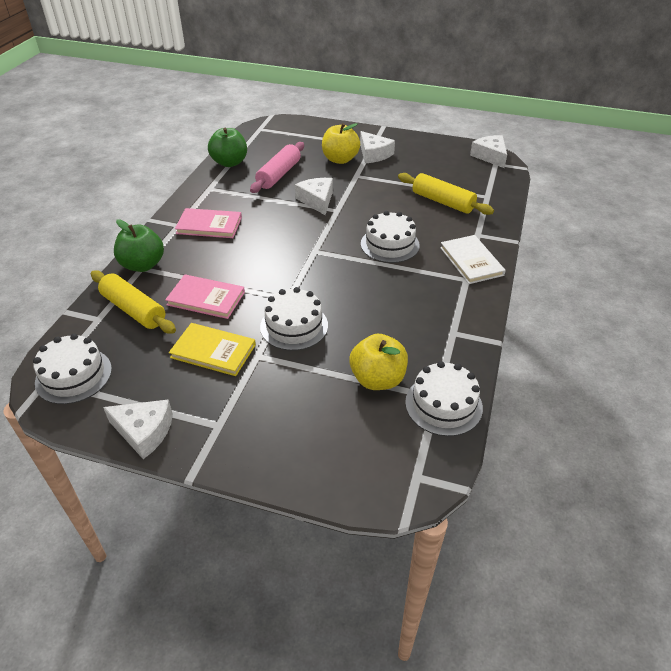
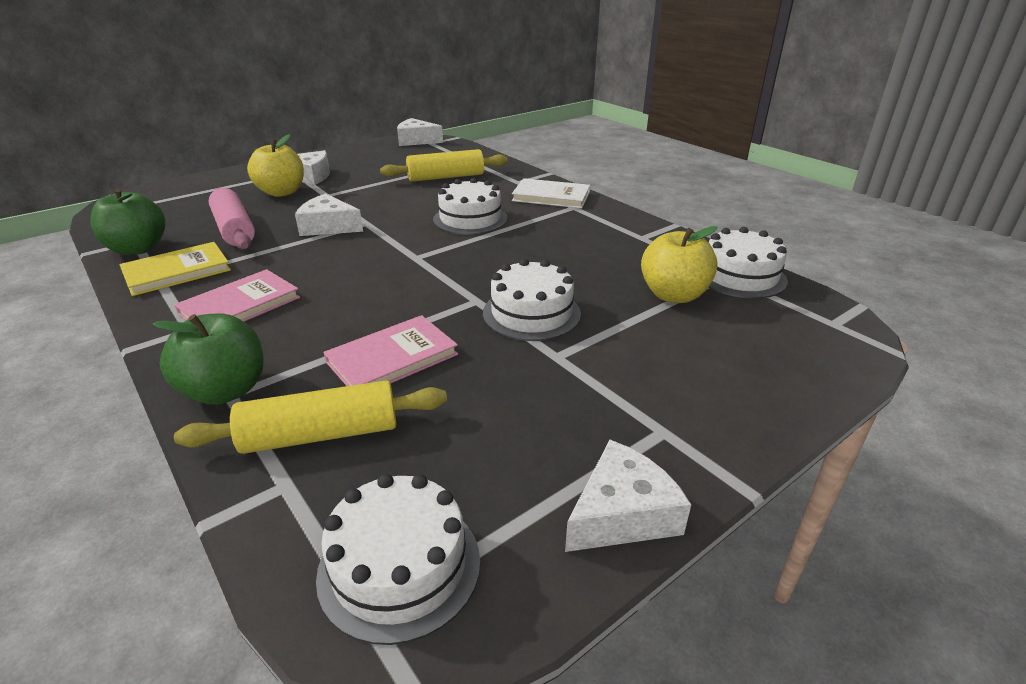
camera: 55 degrees left, 10 degrees down
yellow book [169,323,256,376] -> yellow book moved to [120,242,231,296]

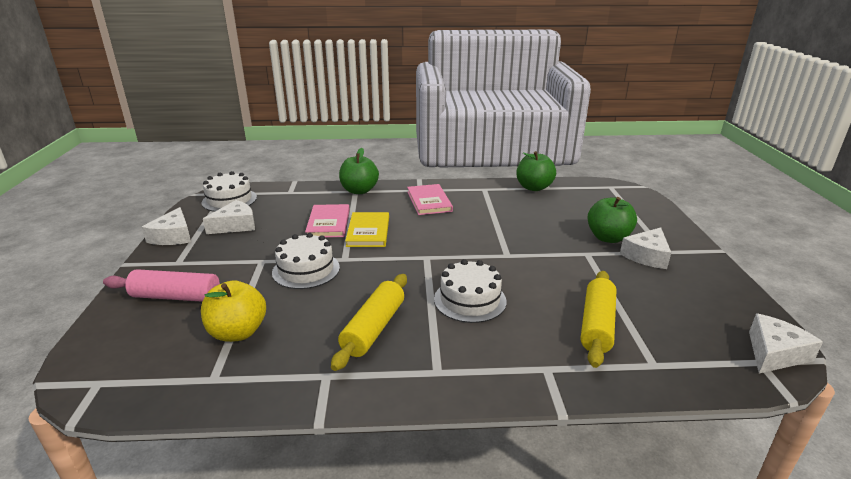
camera: 125 degrees right, 5 degrees down
yellow book [120,242,231,296] -> yellow book moved to [345,212,389,247]
yellow rolling pin [174,381,447,454] -> yellow rolling pin moved to [331,274,407,371]
pink rolling pin [209,188,255,249] -> pink rolling pin moved to [103,269,220,302]
yellow apple [247,134,304,197] -> green apple [587,197,637,243]
white cheese [295,193,363,236] -> white cheese moved to [203,200,255,234]
white book [512,178,590,208] -> none
white cake [709,227,788,299] -> none

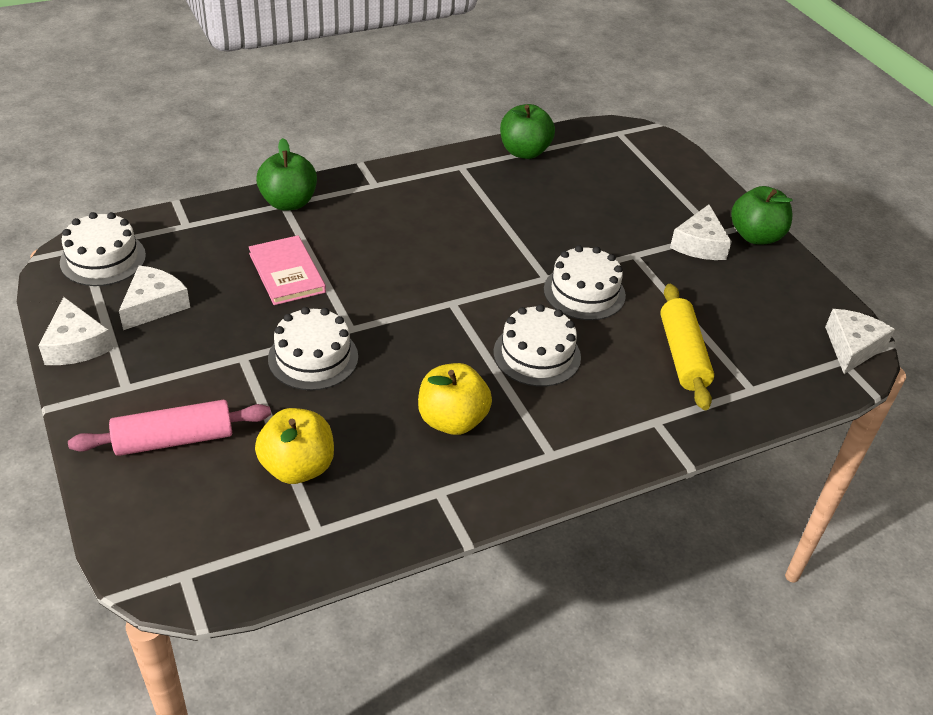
camera: 25 degrees left, 15 degrees up
yellow rolling pin [331,274,407,371] -> yellow apple [418,363,492,435]
yellow book [345,212,389,247] -> none
pink book [407,184,453,215] -> none
green apple [587,197,637,243] -> green apple moved to [731,186,792,244]
none -> white cake [544,245,626,320]

